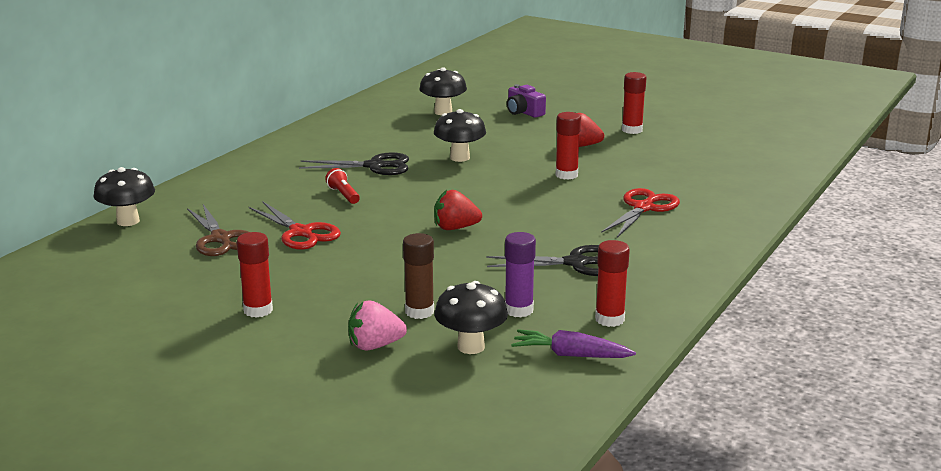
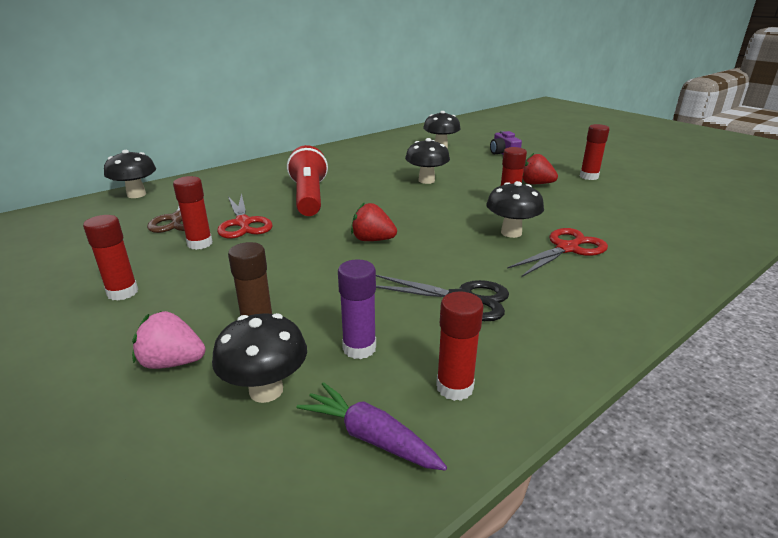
camera: 20 degrees right, 5 degrees up
black scissors [299,152,409,175] -> none
red flashlight [325,168,360,204] -> red flashlight [287,145,328,216], size x2.25
none -> red glue stick [173,176,213,250]
none -> black mushroom [486,181,544,238]

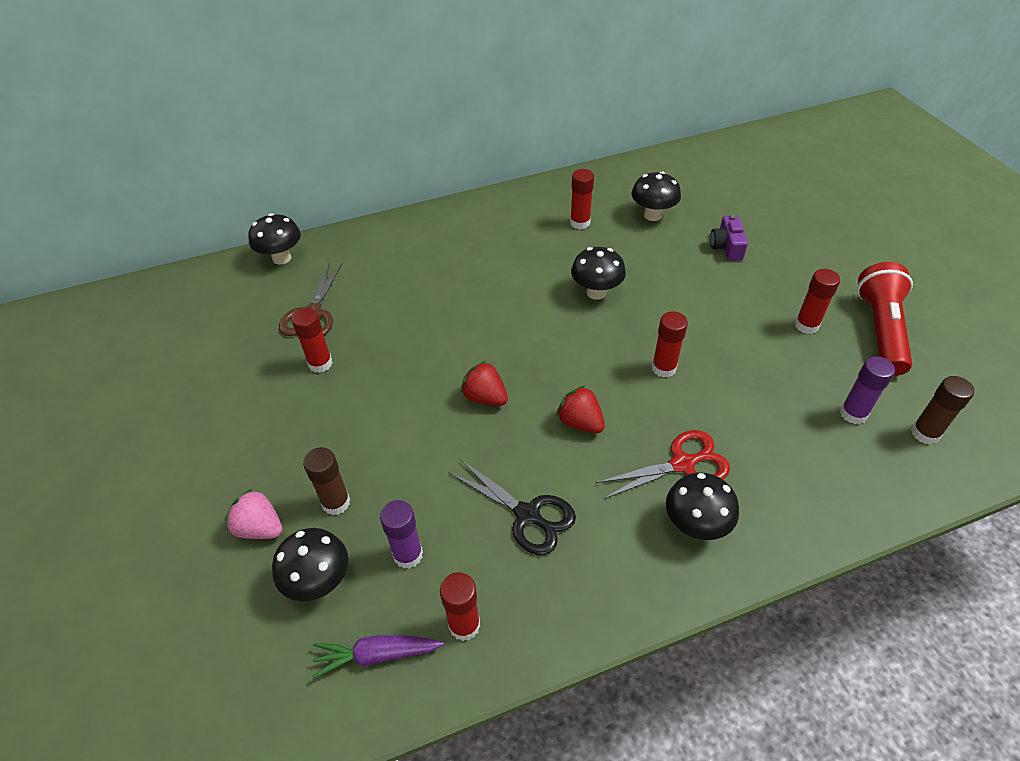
camera: 20 degrees right, 20 degrees up
red glue stick [83,215,138,301] -> red glue stick moved to [570,169,594,229]
red scissors [217,193,273,239] -> none
red flashlight [287,145,328,216] -> red flashlight moved to [857,262,913,376]
purple carrot [297,382,447,471] -> purple carrot turned 60 degrees counterclockwise [312,635,444,678]
black mushroom [486,181,544,238] -> black mushroom moved to [666,472,739,540]
red strawberry [522,153,558,184] -> red strawberry moved to [556,385,605,433]
none -> purple glue stick [840,356,895,424]
none -> brown glue stick [911,376,974,445]

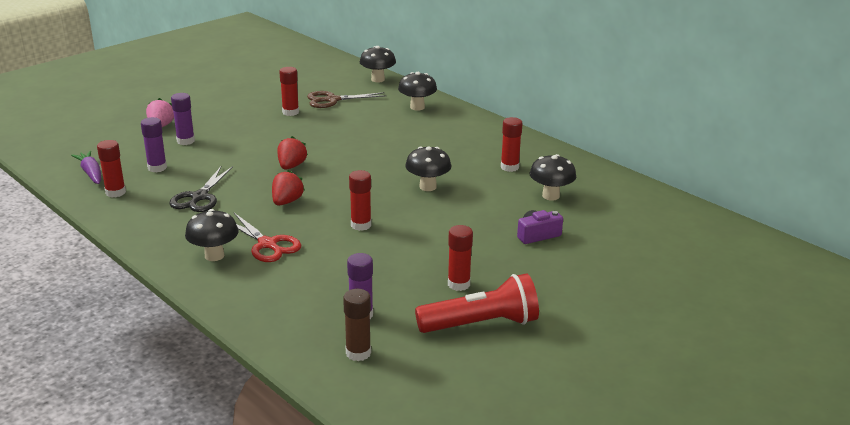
camera: 65 degrees right, 20 degrees down
black mushroom [272,528,348,601] -> black mushroom moved to [398,72,437,111]
brown glue stick [303,447,350,515] -> purple glue stick [171,93,195,145]

